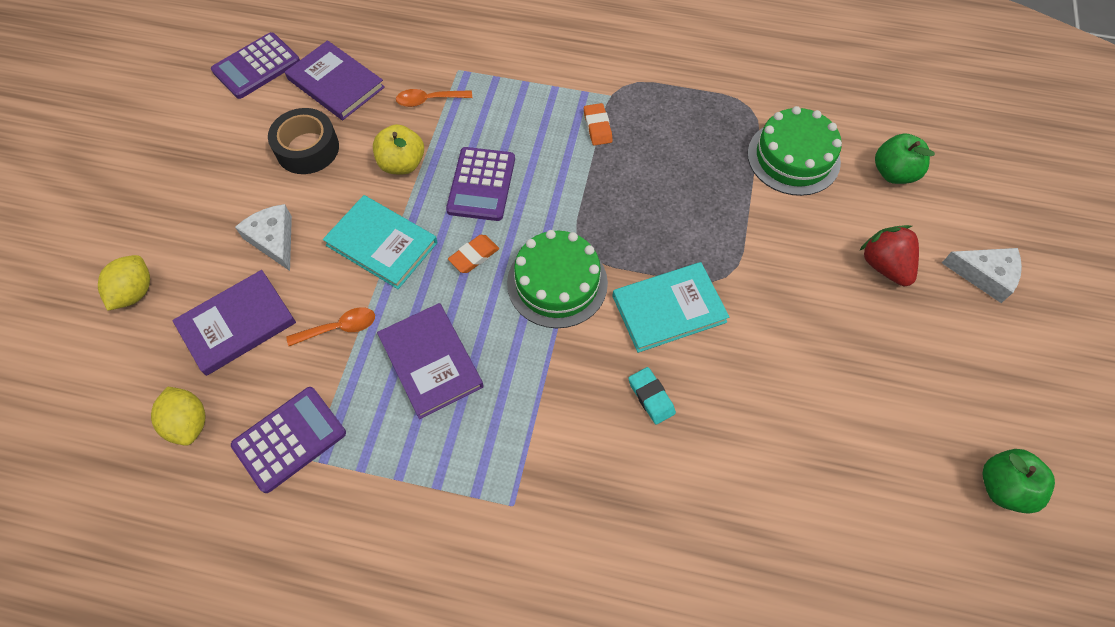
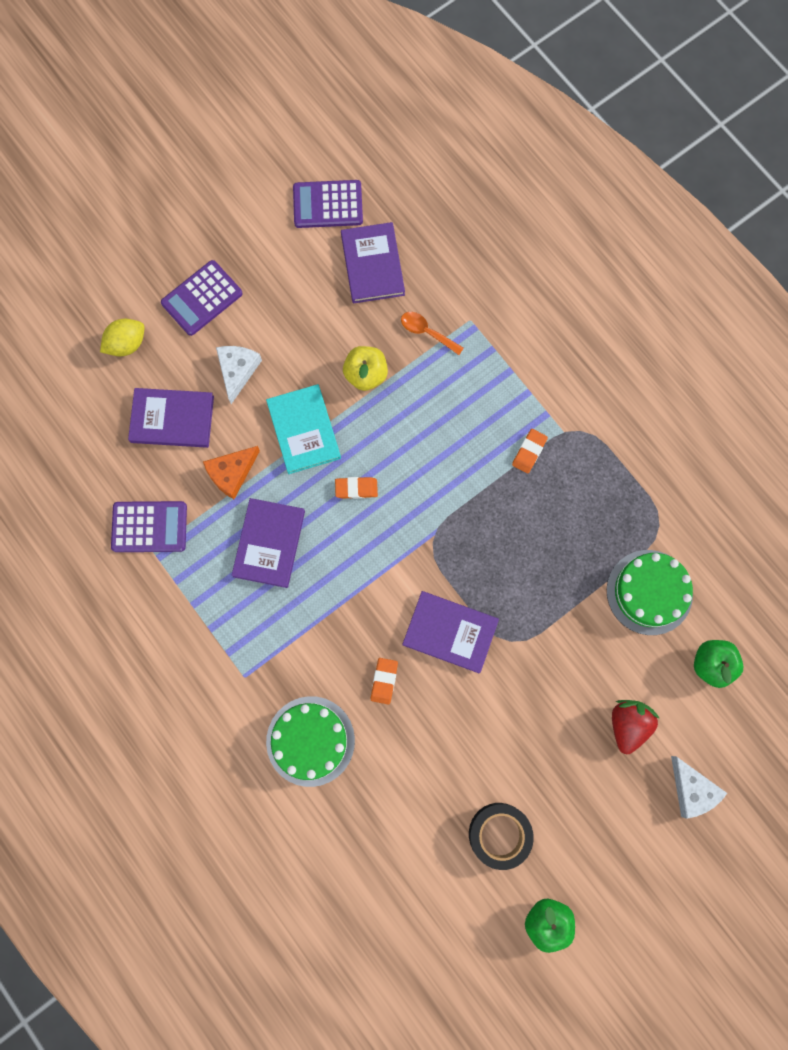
camera: 40 degrees right, 15 degrees up
yellow lemon [151,387,206,446] -> none
black tape [268,108,339,174] -> black tape moved to [469,803,534,870]
orange spoon [287,307,375,346] -> orange cheese [203,446,260,499]
purple calculator [446,147,515,221] -> purple calculator moved to [161,260,243,336]
green cake [507,230,608,328] -> green cake moved to [266,696,355,787]
turquoise book [612,262,729,353] -> purple book [403,591,499,673]
turquoise eraser [628,367,676,425] -> orange eraser [371,658,398,705]

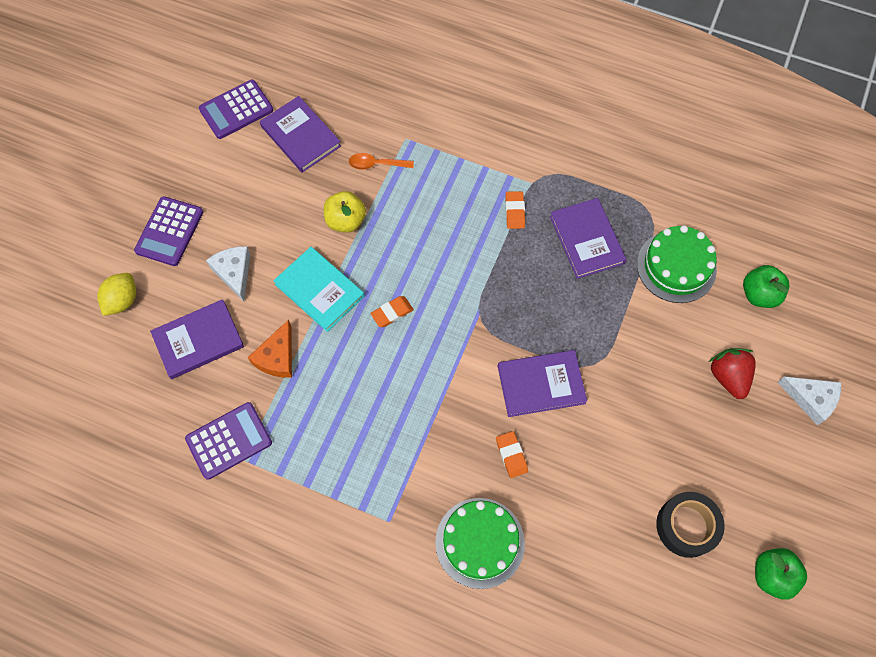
camera: 30 degrees left, 10 degrees down
purple book [232,498,305,588] -> purple book moved to [550,198,627,279]

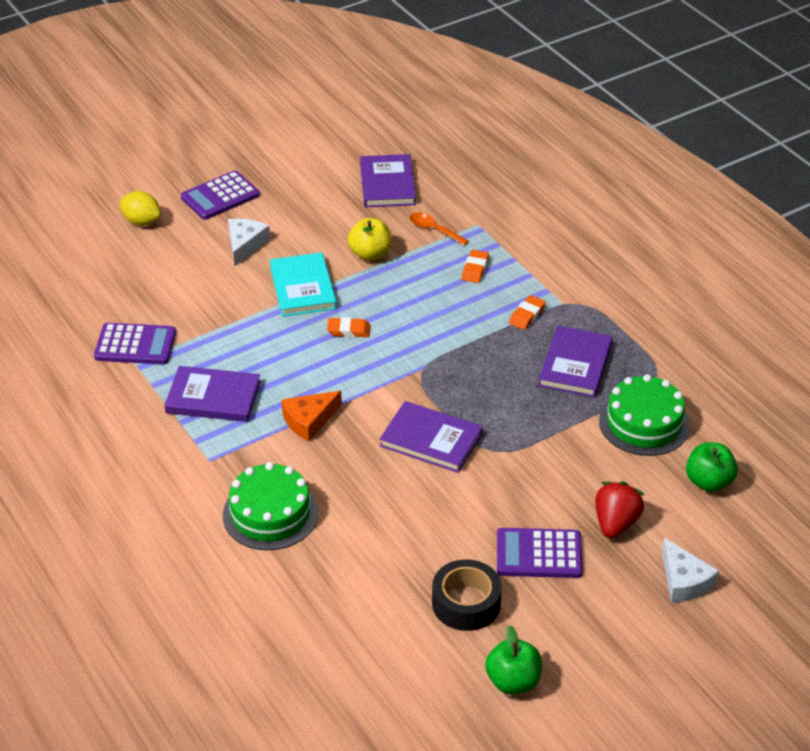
camera: 35 degrees right, 25 degrees down
yellow lemon [97,273,136,316] -> yellow lemon turned 60 degrees clockwise [120,191,161,226]
purple book [150,299,244,379] -> purple book moved to [164,366,261,422]
purple calculator [199,80,273,139] -> purple calculator moved to [497,528,583,578]
orange cheese [248,320,292,378] -> orange cheese moved to [282,391,342,441]
orange eraser [496,431,528,478] -> orange eraser moved to [462,250,489,283]

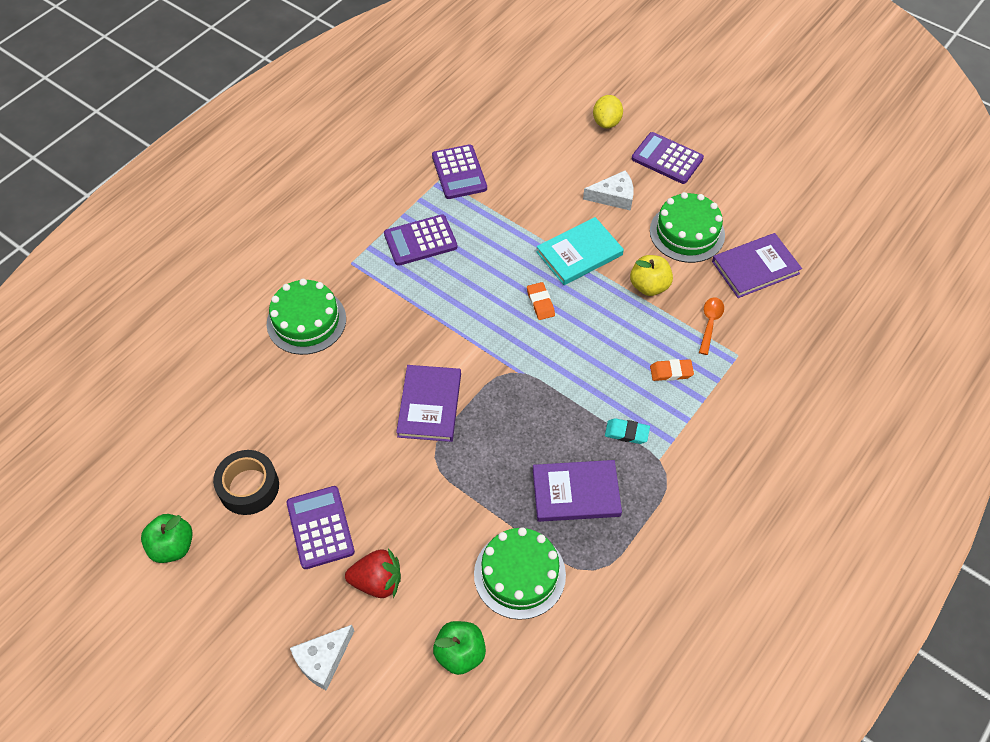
camera: 70 degrees right, 15 degrees up
purple book [164,366,261,422] -> purple calculator [384,214,458,266]
orange cheese [282,391,342,441] -> none
orange eraser [509,295,546,330] -> turquoise eraser [605,418,650,444]
none -> green cake [650,192,725,263]

